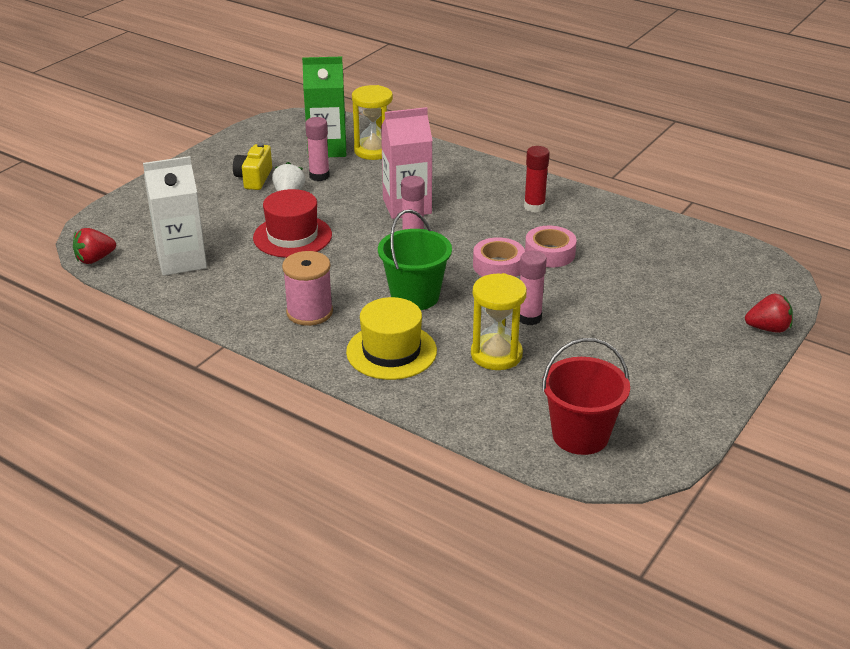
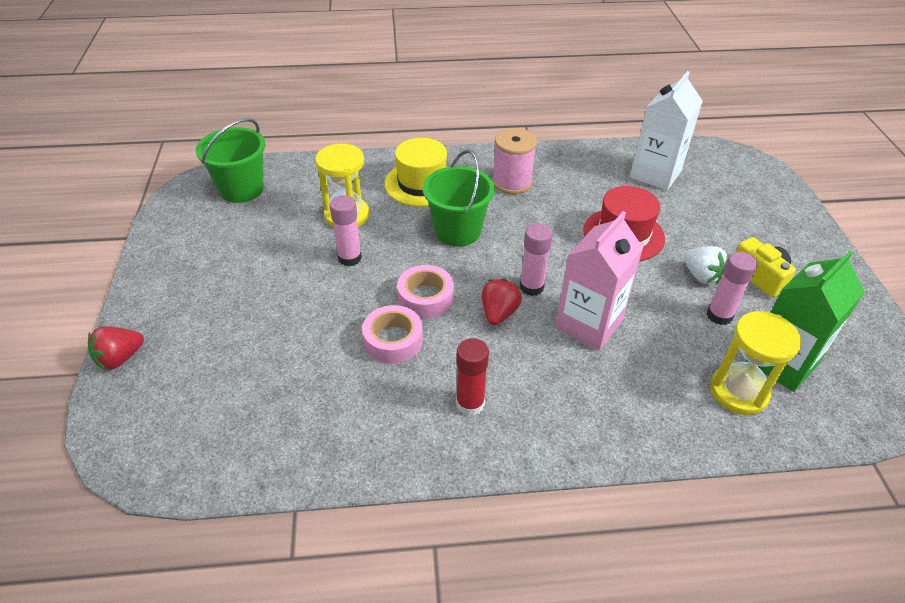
camera: 140 degrees right, 10 degrees up
red strawberry [73,228,116,264] -> red strawberry moved to [482,278,522,325]
red bucket [542,338,630,455] -> green bucket [196,118,266,203]

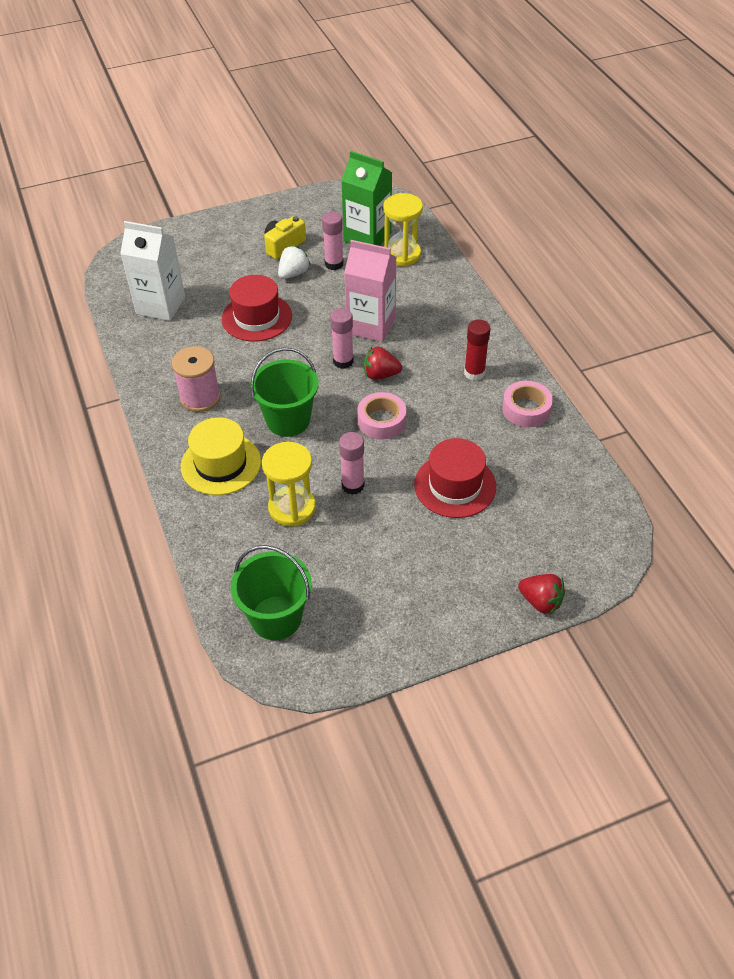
camera: 105 degrees left, 5 degrees up
pink tape [362,305,423,364] -> pink tape moved to [502,381,553,427]
none -> red hat [414,438,496,518]

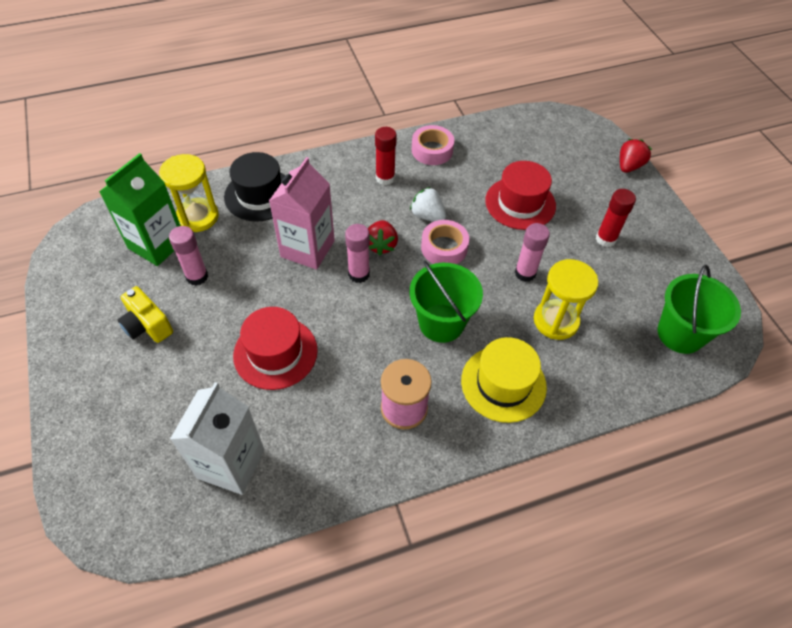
camera: 90 degrees left, 5 degrees up
white strawberry [278,246,310,279] -> white strawberry moved to [410,187,446,222]
none -> black hat [224,152,285,221]
none -> red glue stick [596,189,636,247]

